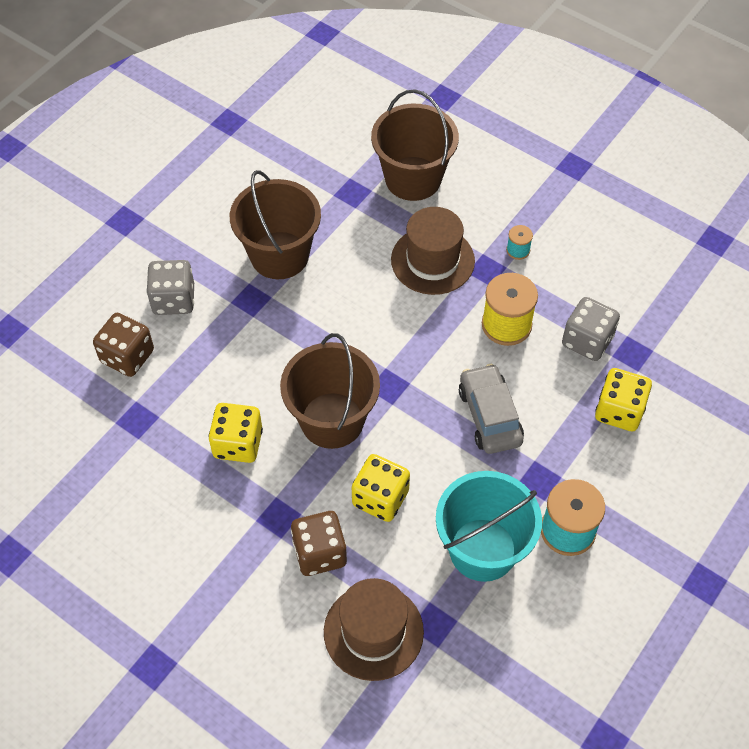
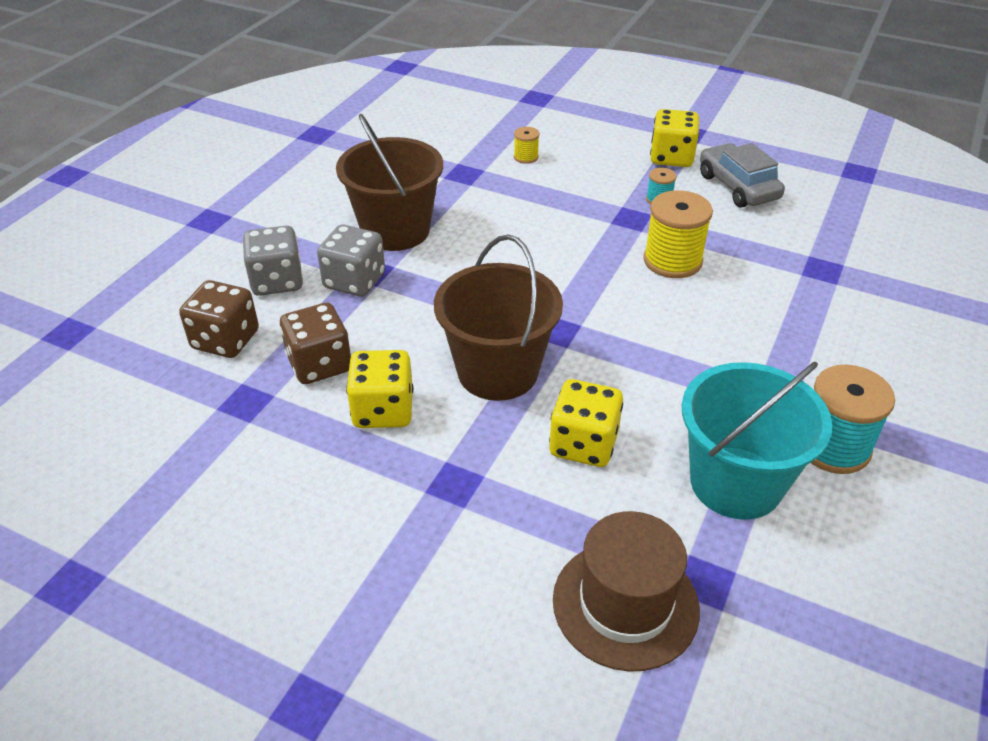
camera: 10 degrees left, 15 degrees down
brown dice [291,511,347,576] -> brown dice moved to [280,303,351,384]
brown bucket [371,89,459,201] -> yellow spool [514,127,539,164]
brown hat [391,207,475,295] -> none
grey car [459,364,524,454] -> grey car moved to [700,143,785,208]
grey dice [562,297,620,361] -> grey dice moved to [317,225,385,297]
yellow dice [595,368,652,431] -> yellow dice moved to [650,109,699,167]

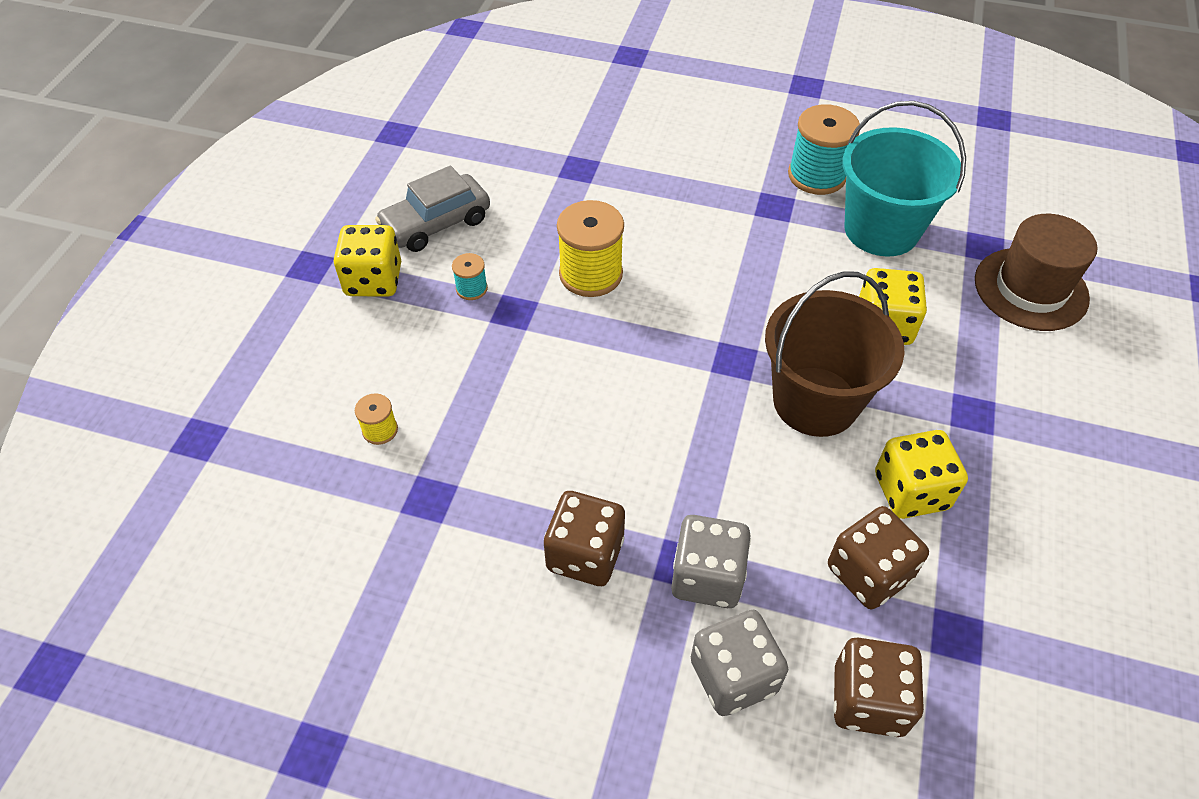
camera: 100 degrees left, 10 degrees up
brown bucket [336,114,443,251] -> brown dice [544,491,625,586]

